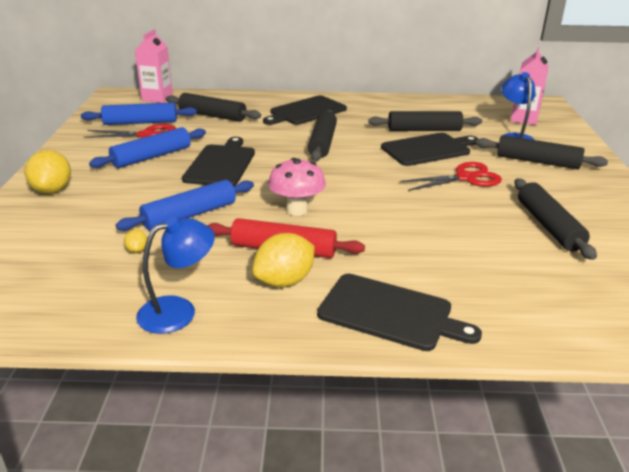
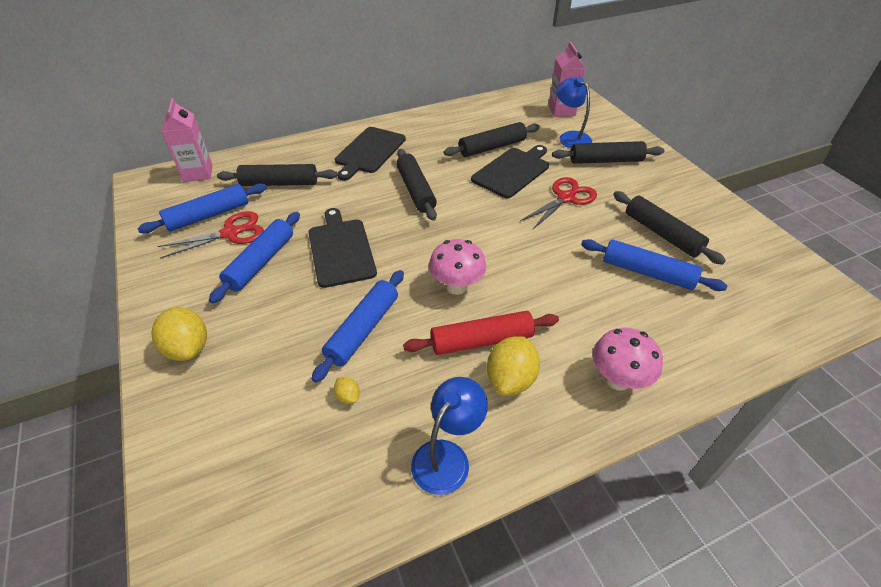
camera: 25 degrees left, 15 degrees up
black cutting board [317,274,482,351] -> pink mushroom [593,328,663,391]
none -> blue rolling pin [581,239,727,291]

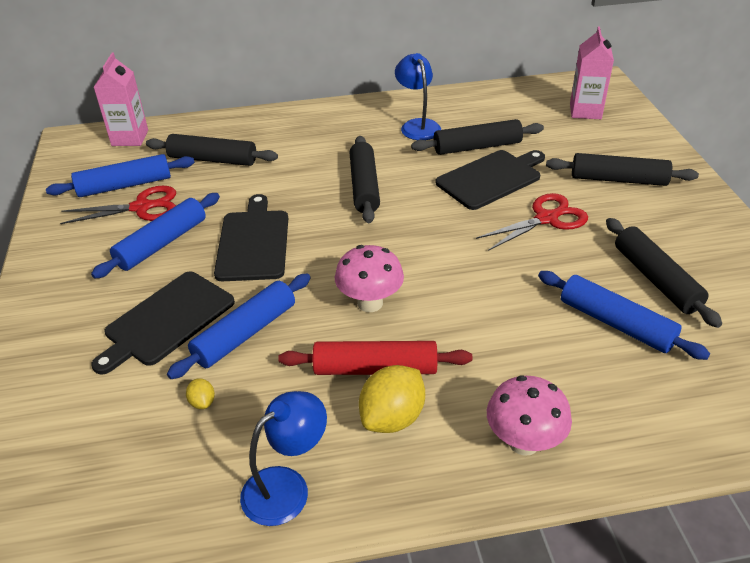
camera: 15 degrees right, 5 degrees down
yellow lemon [152,307,207,361] -> none
black cutting board [335,127,406,181] -> black cutting board moved to [91,272,235,374]
blue lamp [556,77,592,148] -> blue lamp moved to [395,53,441,140]

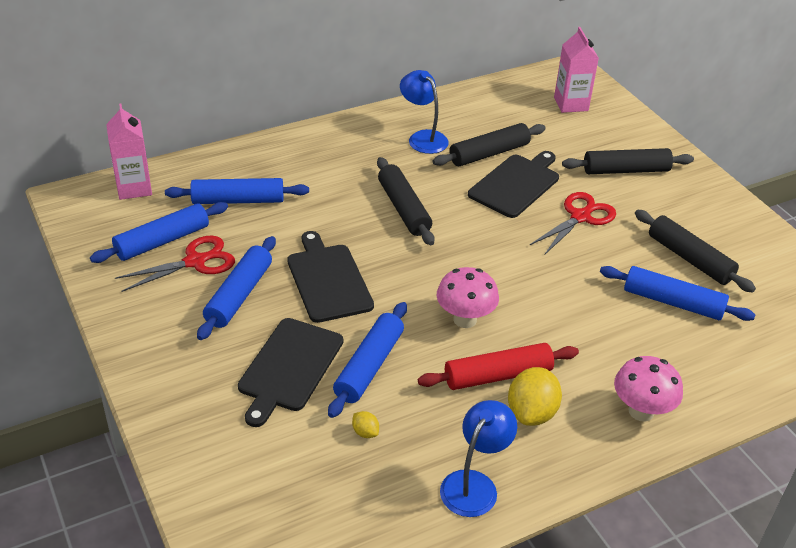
camera: 20 degrees left, 0 degrees up
black rolling pin [146,134,278,166] -> blue rolling pin [165,178,309,204]

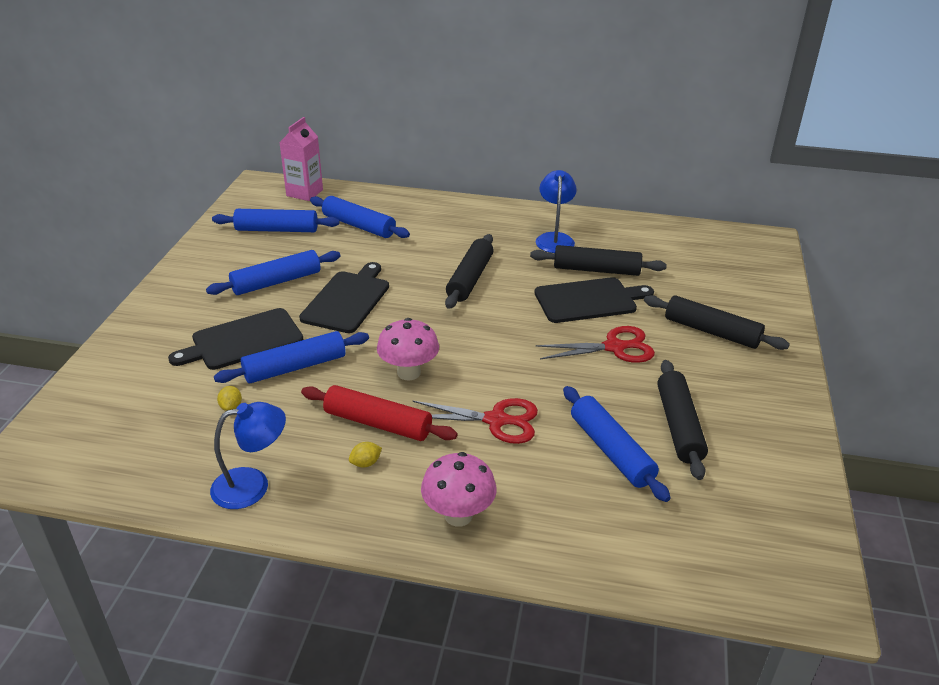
camera: 40 degrees right, 5 degrees down
red scissors [115,235,235,292] -> red scissors moved to [412,398,538,444]
yellow lemon [508,367,562,426] -> yellow lemon [349,442,382,467], size x0.46
pink carton [554,27,599,113] -> none

